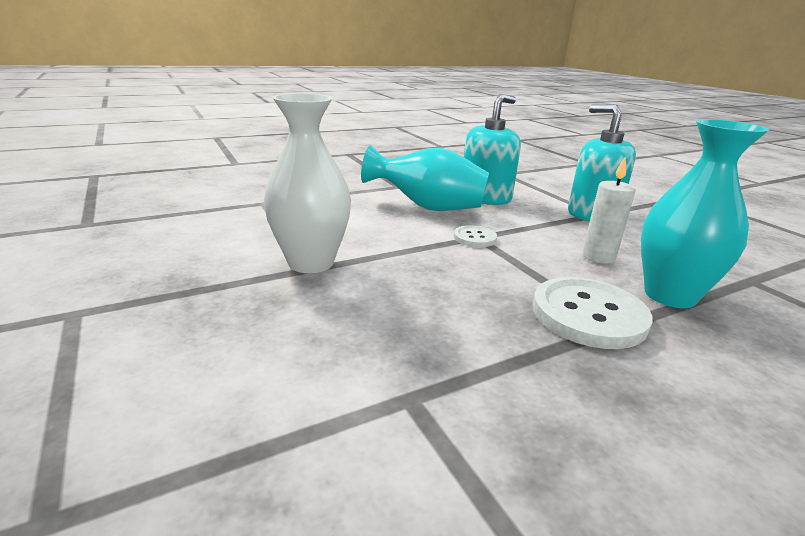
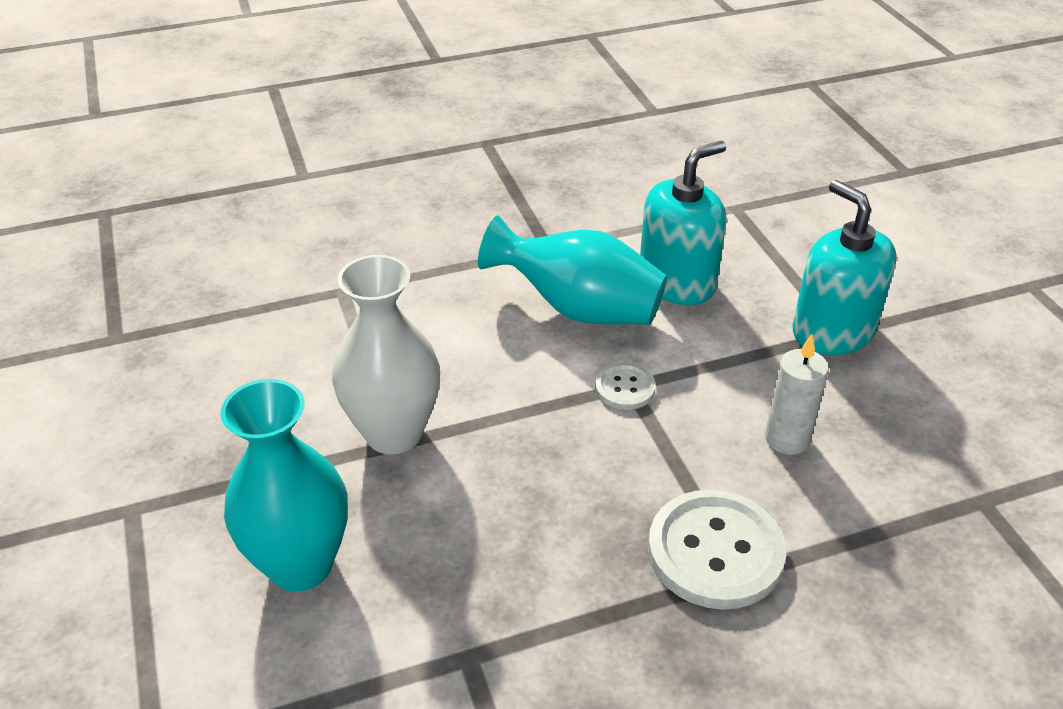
camera: 10 degrees right, 15 degrees up
turquoise vase [641,119,769,308] -> turquoise vase moved to [220,379,348,592]

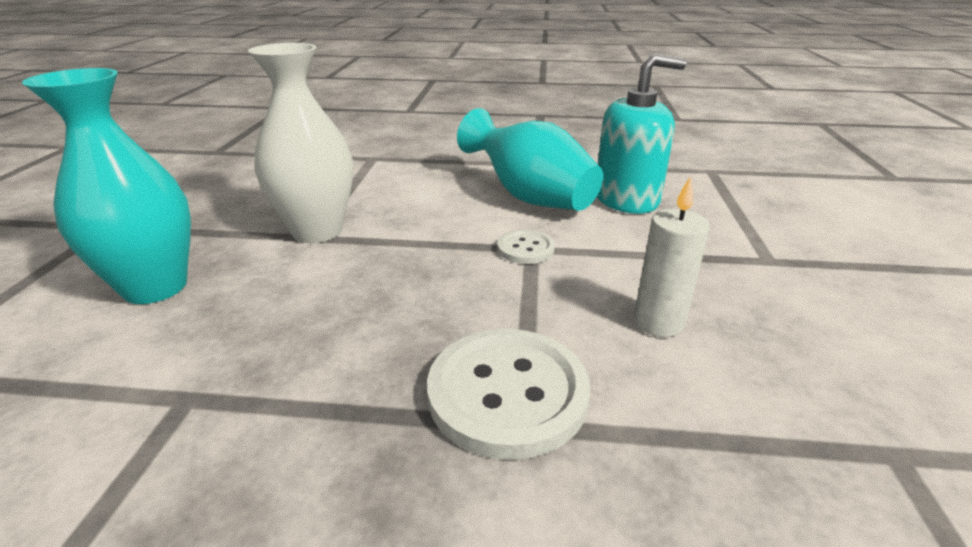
camera: 25 degrees right, 10 degrees down
turquoise soap dispenser [792,180,897,355] -> none

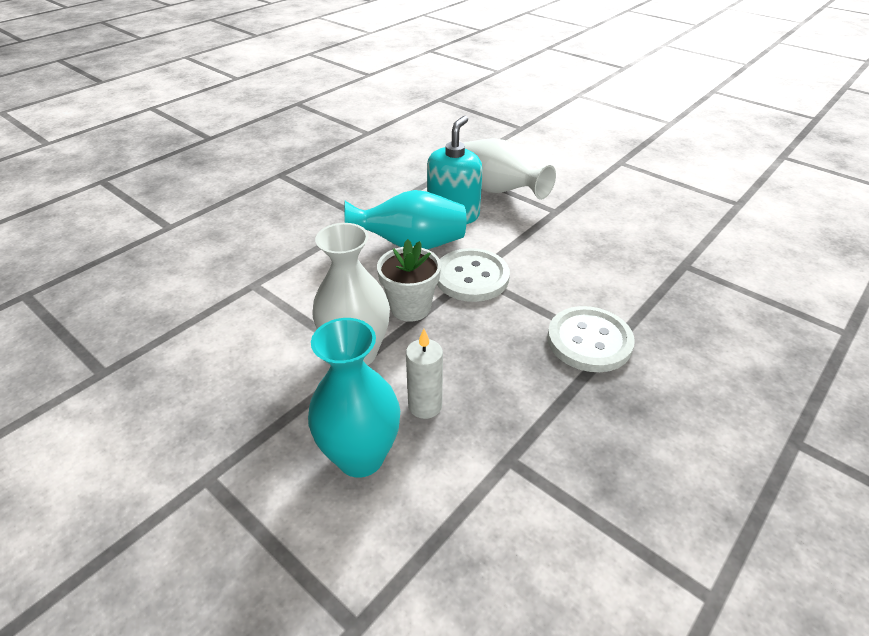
camera: 55 degrees left, 10 degrees up
white button [497,230,555,264] -> white button [437,248,510,302], size x1.94
white candle [634,176,710,337] -> white candle moved to [406,329,443,419]
none -> white flower pot [377,239,441,322]
none -> white vase [463,138,556,200]

